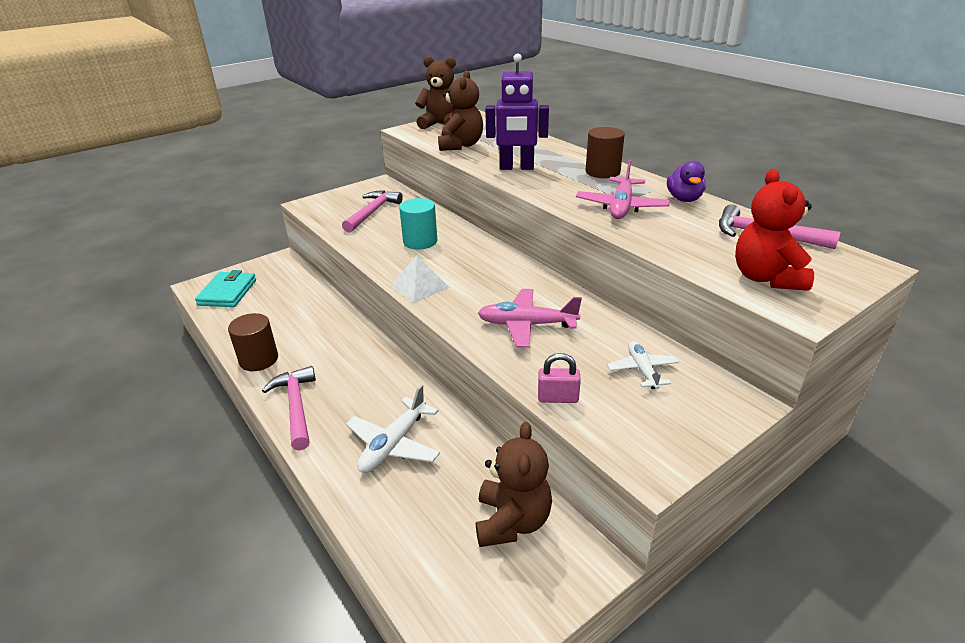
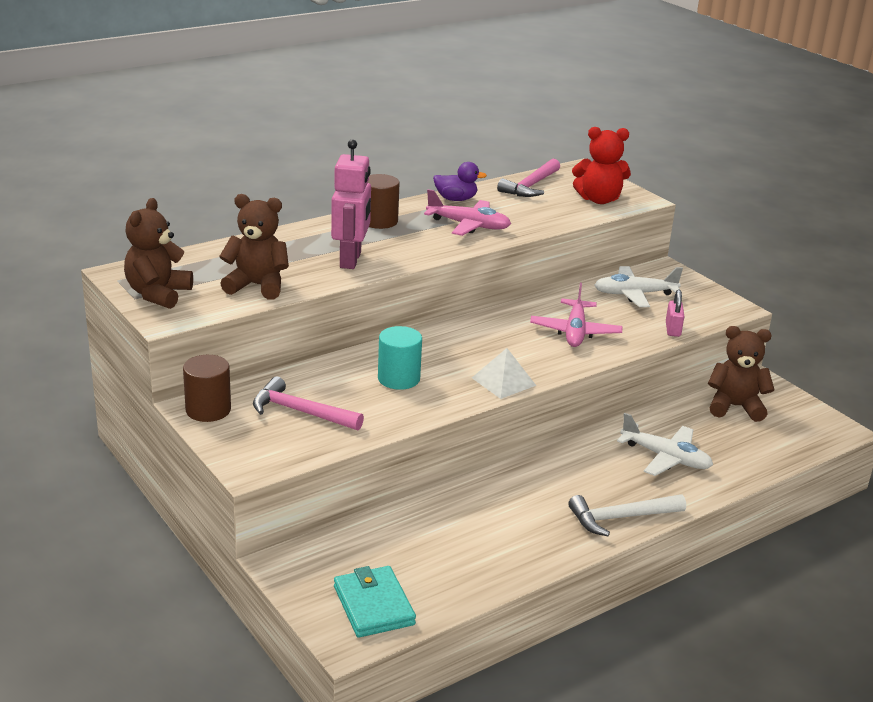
camera: 90 degrees left, 5 degrees down
turquoise wallet [195,270,256,307] -> turquoise wallet turned 60 degrees clockwise [334,566,416,638]
brown cylinder [228,313,278,371] -> brown cylinder moved to [183,355,231,422]
pink hammer [262,366,316,450] -> white hammer [568,494,686,536]
purple robot [485,53,549,170] -> pink robot [331,139,371,269]
white plane [607,341,679,389] -> white plane [594,266,683,307], size x1.55

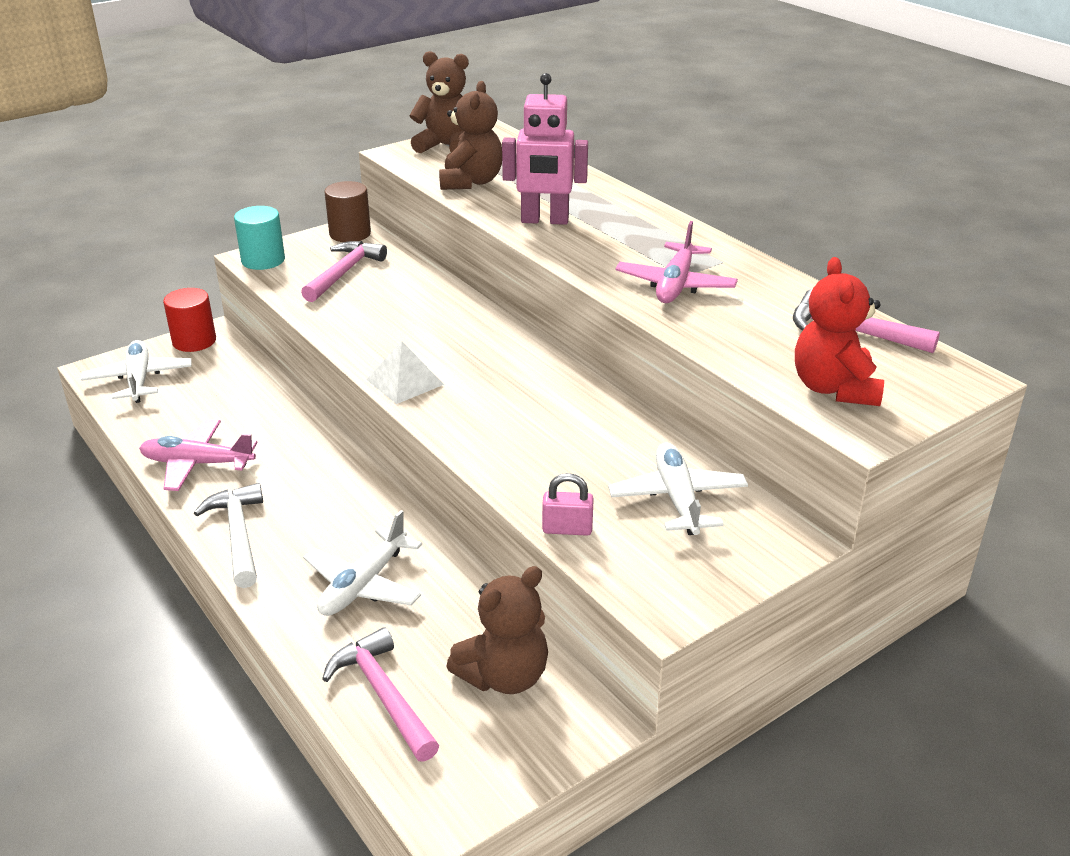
camera: 90 degrees right, 5 degrees up
turquoise wallet [334,566,416,638] -> white plane [81,340,192,403]
brown cylinder [368,174,400,229] -> none
turquoise cylinder [378,326,422,390] -> turquoise cylinder moved to [234,206,285,270]
purple duck [433,162,487,201] -> none
pink plane [530,283,622,347] -> pink plane moved to [139,419,258,491]
brown teddy bear [708,326,774,422] -> brown teddy bear turned 45 degrees clockwise [446,566,548,694]
none -> red cylinder [163,288,216,352]
none -> pink hammer [322,627,439,762]

